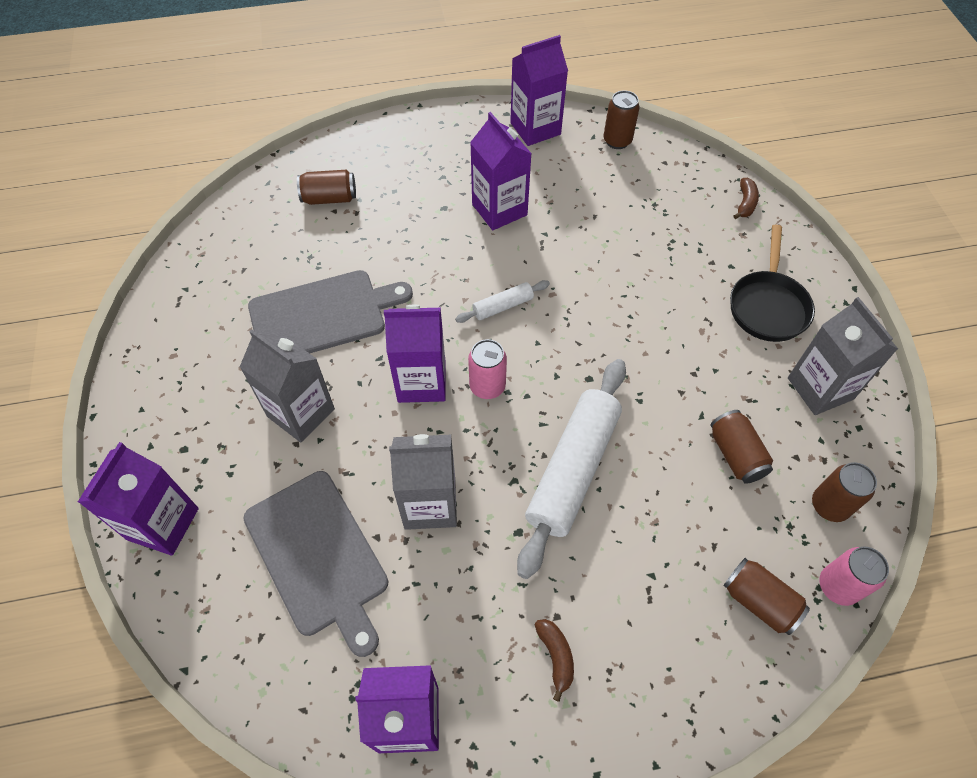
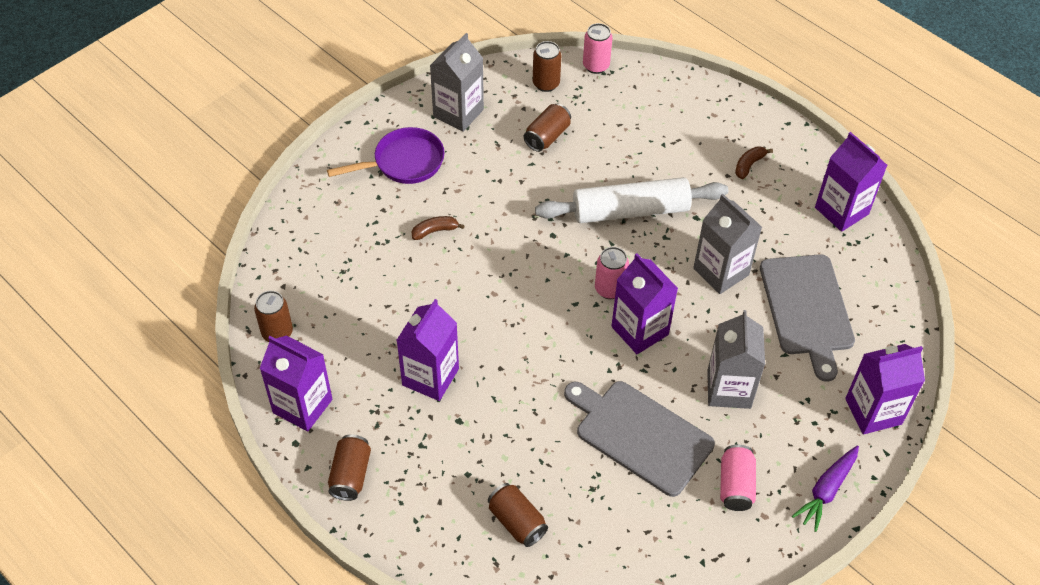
camera: 125 degrees left, 5 degrees down
grey cutting board [243,471,388,657] -> grey cutting board turned 150 degrees clockwise [760,254,855,382]
white rolling pin [455,280,550,323] -> none
brown can [723,558,810,635] -> brown can moved to [328,434,371,501]
black pan [730,225,815,342] -> purple pan [327,127,444,184]
brown banana [733,178,759,219] -> brown banana moved to [412,216,465,240]
none -> pink can [720,445,756,511]
none -> purple carrot [792,445,859,532]

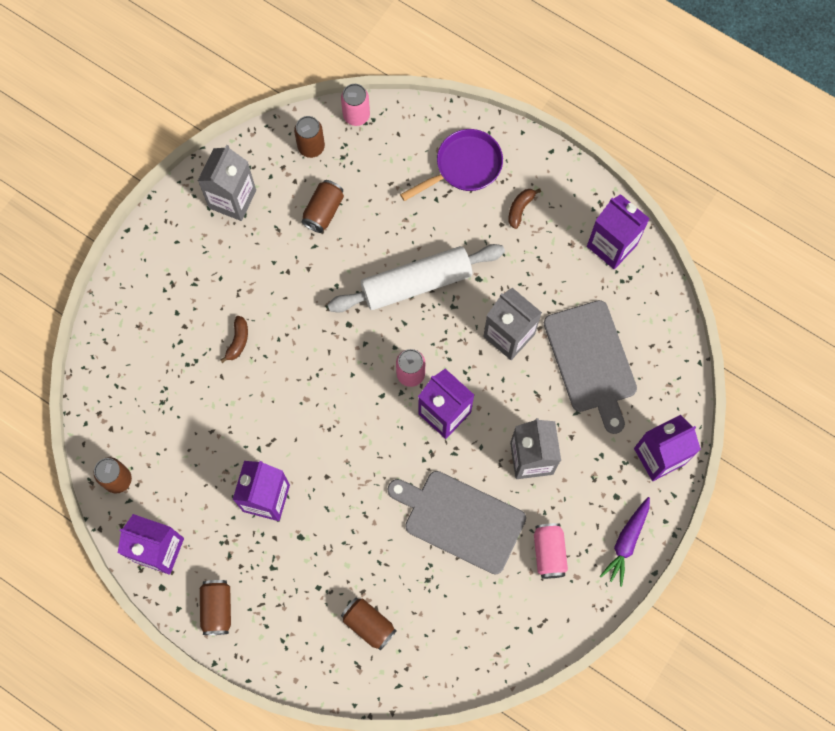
camera: 10 degrees left, 20 degrees up
purple pan [327,127,444,184] -> purple pan moved to [400,129,503,201]
brown banana [412,216,465,240] -> brown banana turned 135 degrees clockwise [220,316,248,363]

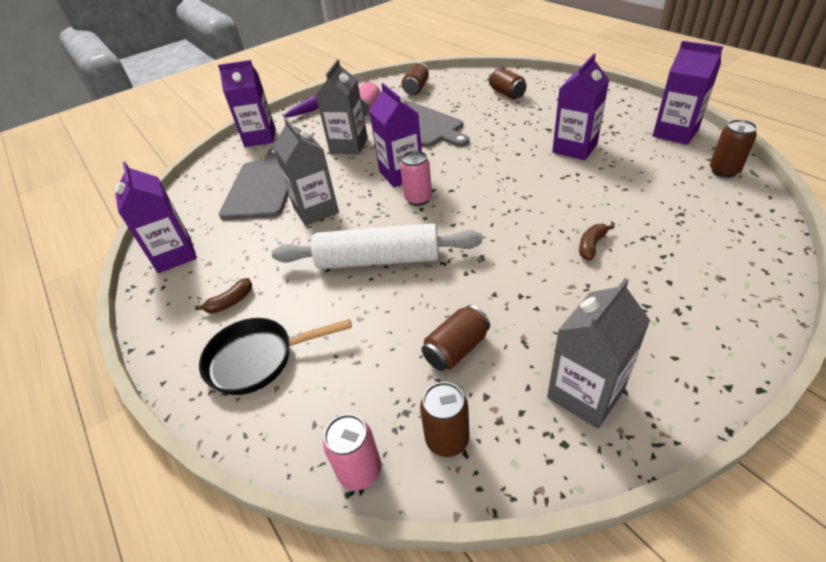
camera: 155 degrees left, 30 degrees down
brown can [200,580,231,635] -> brown can moved to [402,63,429,95]
purple pan [400,129,503,201] -> black pan [199,318,352,395]

